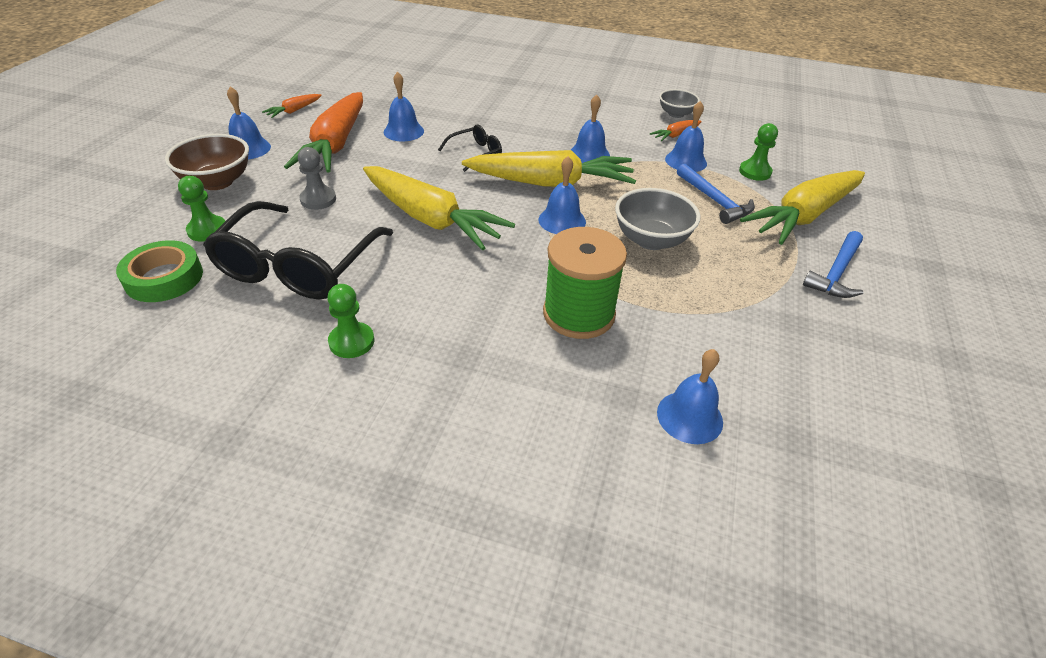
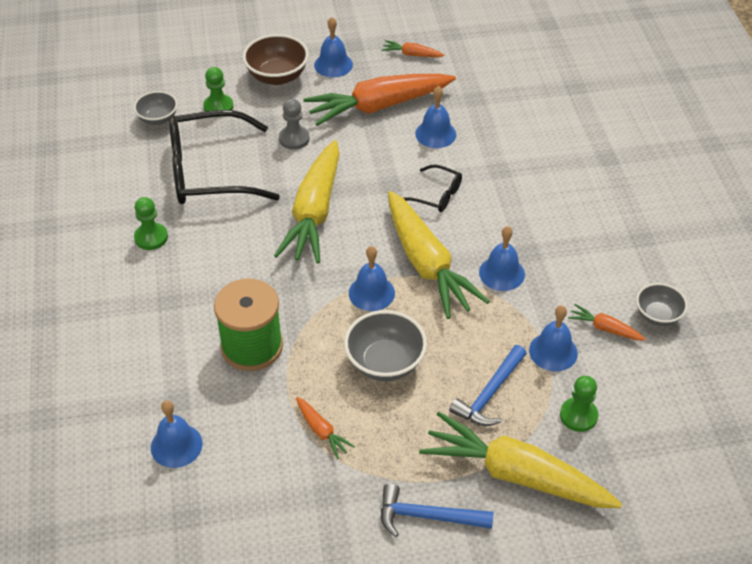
camera: 65 degrees right, 5 degrees up
green tape [116,240,203,302] -> grey bowl [134,91,178,125]
none -> orange carrot [296,397,355,459]

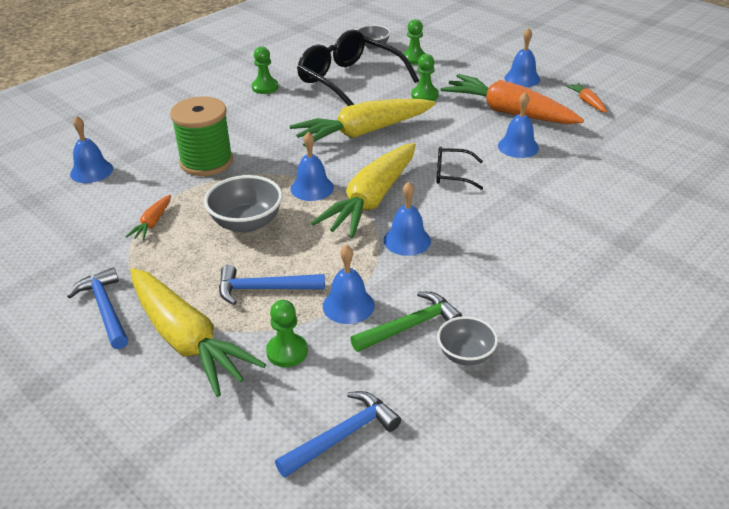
camera: 55 degrees right, 10 degrees down
brown bowl [242,34,309,85] -> none
grey pawn [279,99,310,150] -> green pawn [411,54,439,101]
black glasses [404,165,462,212] -> black glasses turned 105 degrees clockwise [436,147,483,190]
yellow carrot [419,412,622,508] -> yellow carrot turned 150 degrees clockwise [130,268,266,397]
orange carrot [568,304,645,341] -> green hammer [350,292,462,352]
none -> blue hammer [275,391,401,478]

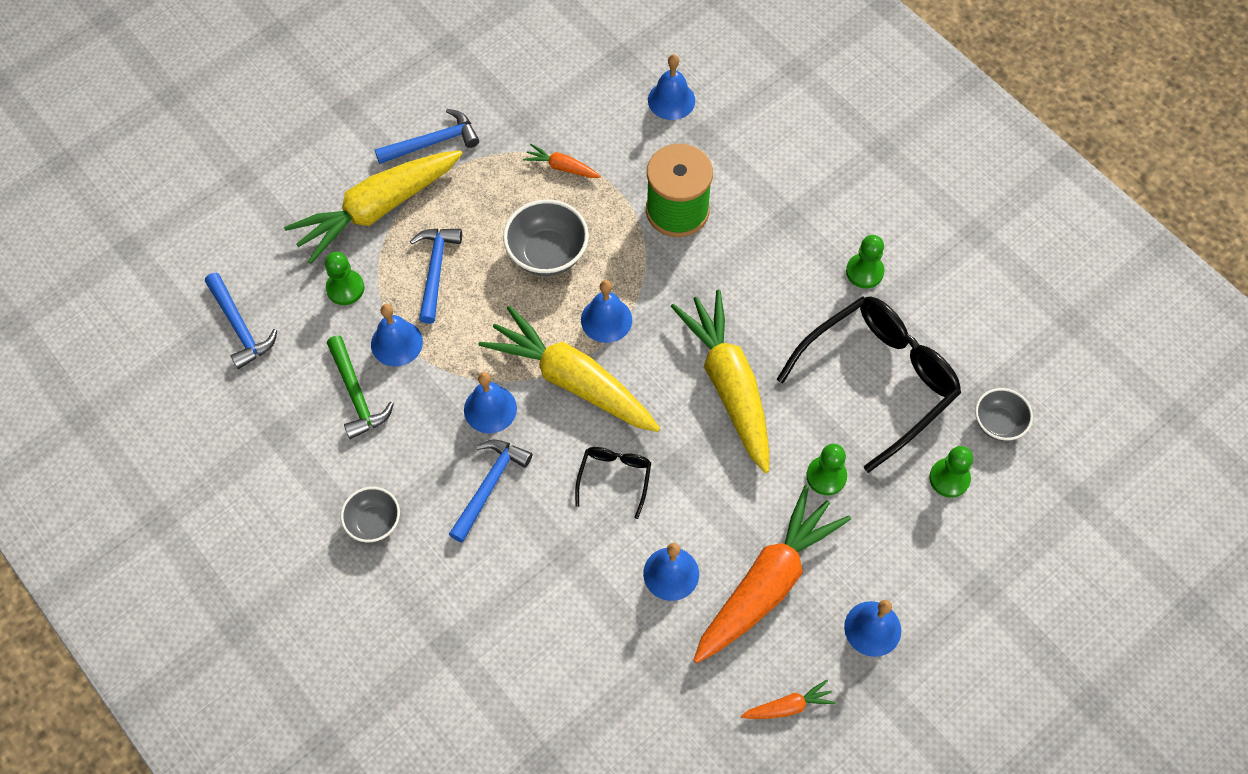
camera: 95 degrees right, 25 degrees up
grey bowl [437,316,498,365] -> grey bowl moved to [341,487,400,543]
none -> blue hammer [449,440,532,543]

